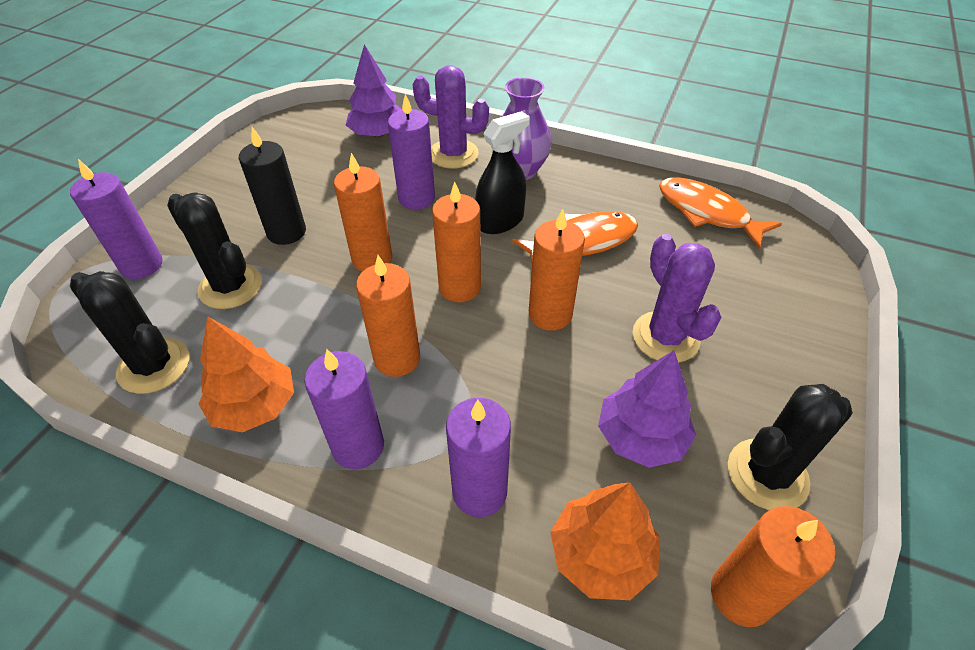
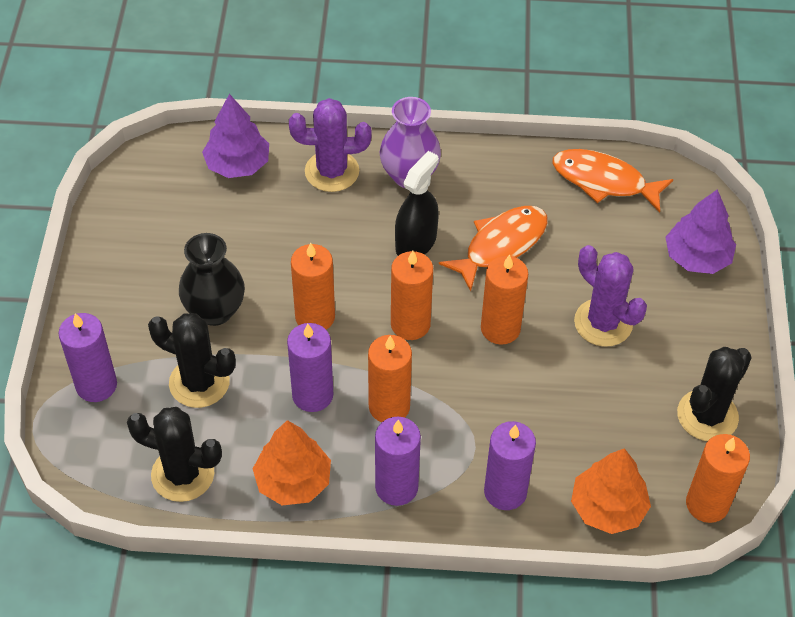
camera: 20 degrees left, 5 degrees up
black candle [239,127,306,245] -> black vase [179,233,245,326]
purple candle [388,94,435,210] -> purple candle moved to [287,323,333,412]
purple tree [598,350,696,468] -> purple tree moved to [666,189,736,274]

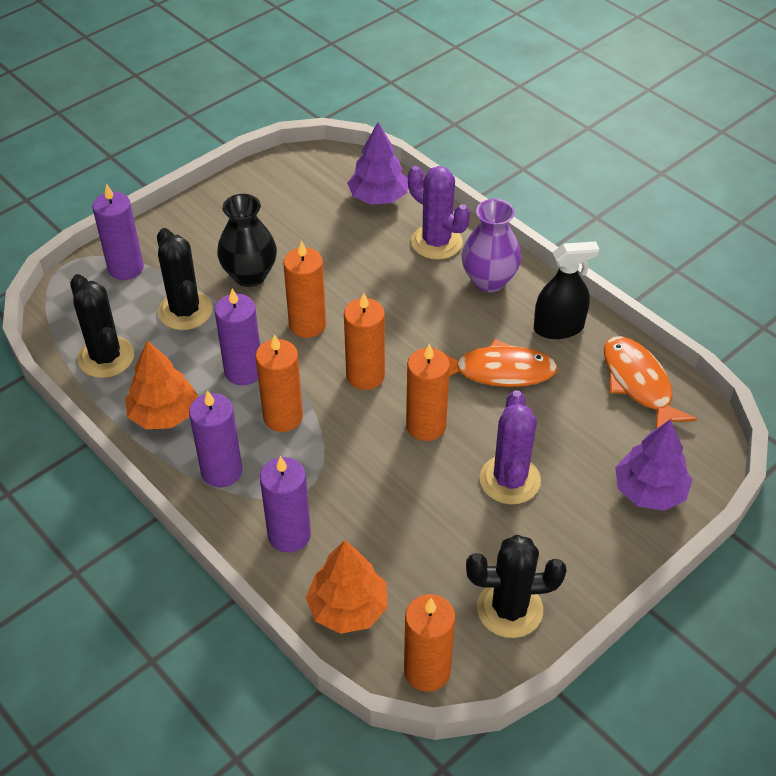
camera: 45 degrees right, 5 degrees down
black spray bottle [395,151,439,256] -> black spray bottle moved to [534,241,600,339]

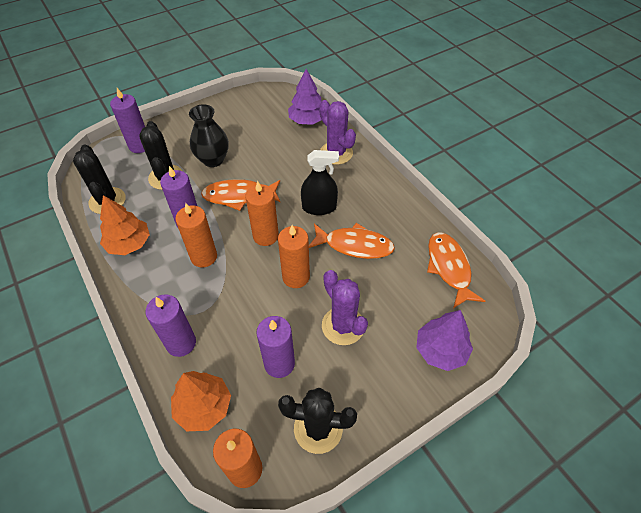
camera: 10 degrees right, 5 degrees up
purple candle [189,390,242,487] -> purple candle moved to [256,316,295,378]
orange candle [283,241,326,338] -> orange fish [201,179,281,211]
purple vase [462,199,521,292] -> none
purple cactus [480,390,541,504] -> purple cactus turned 45 degrees counterclockwise [322,270,368,345]
black spray bottle [534,241,600,339] -> black spray bottle moved to [301,150,339,215]

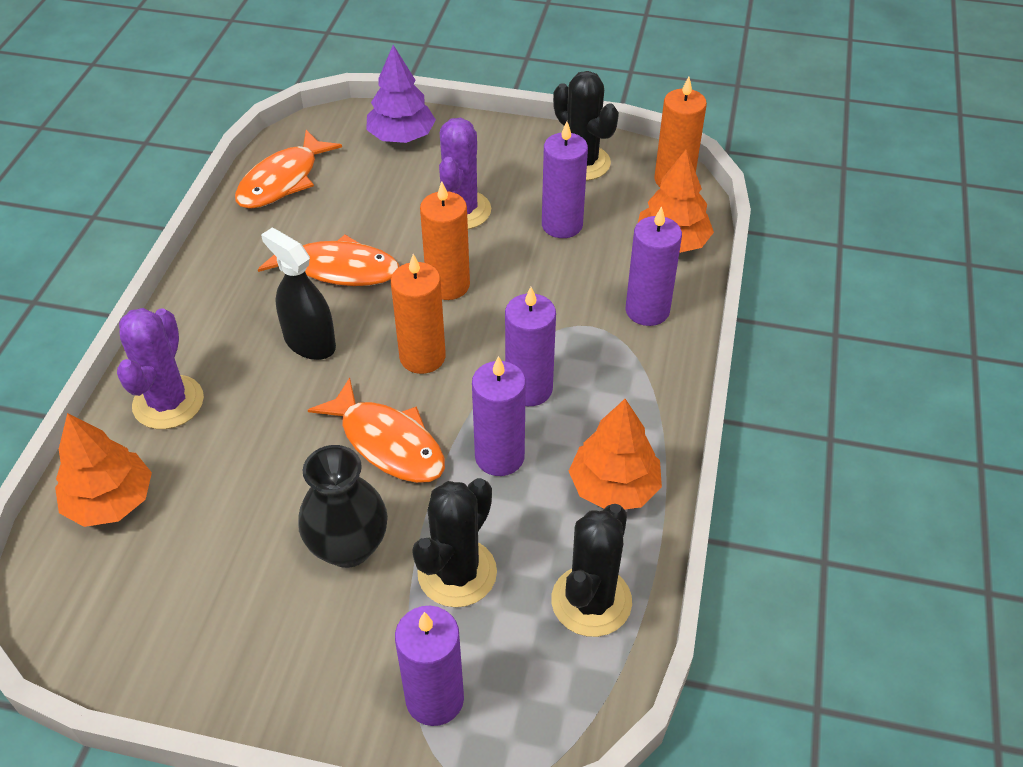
camera: 135 degrees left, 5 degrees down
orange candle [175,203,217,267] -> purple candle [505,287,556,406]
purple tree [288,69,322,125] -> orange tree [55,413,152,527]
orange fish [309,223,395,259] -> orange fish turned 135 degrees clockwise [258,234,400,286]

